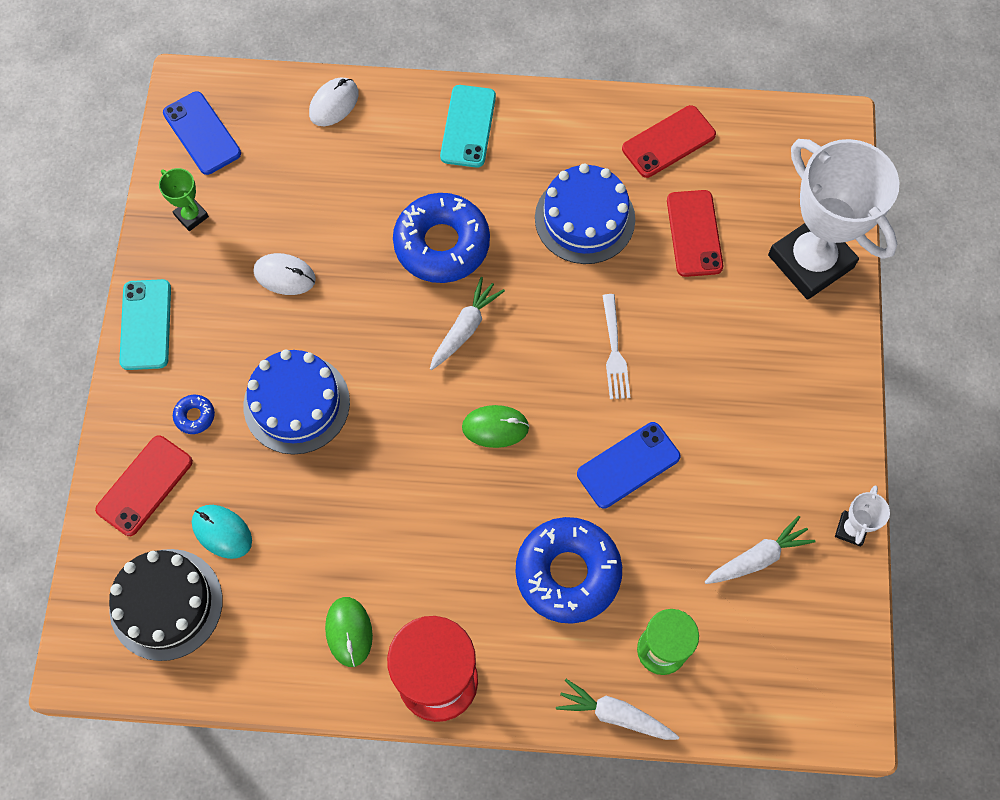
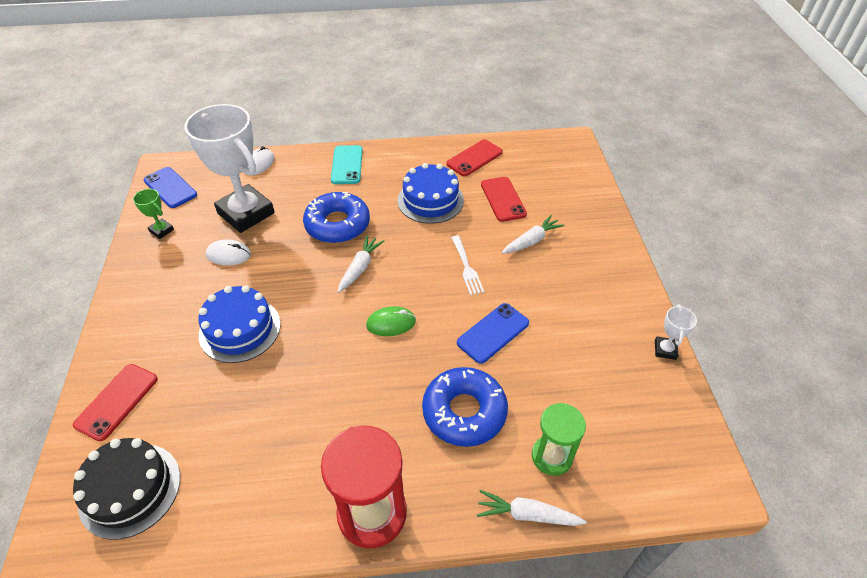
camera: 10 degrees left, 20 degrees down
turquoise phone [119,279,171,370] -> none
blue donut [173,395,215,434] -> none
turquoise mouse [192,505,252,559] -> none
green mouse [325,597,373,667] -> none
white carrot [705,516,816,584] -> white carrot moved to [502,215,565,254]
white trophy [768,139,900,300] -> white trophy moved to [184,104,275,233]

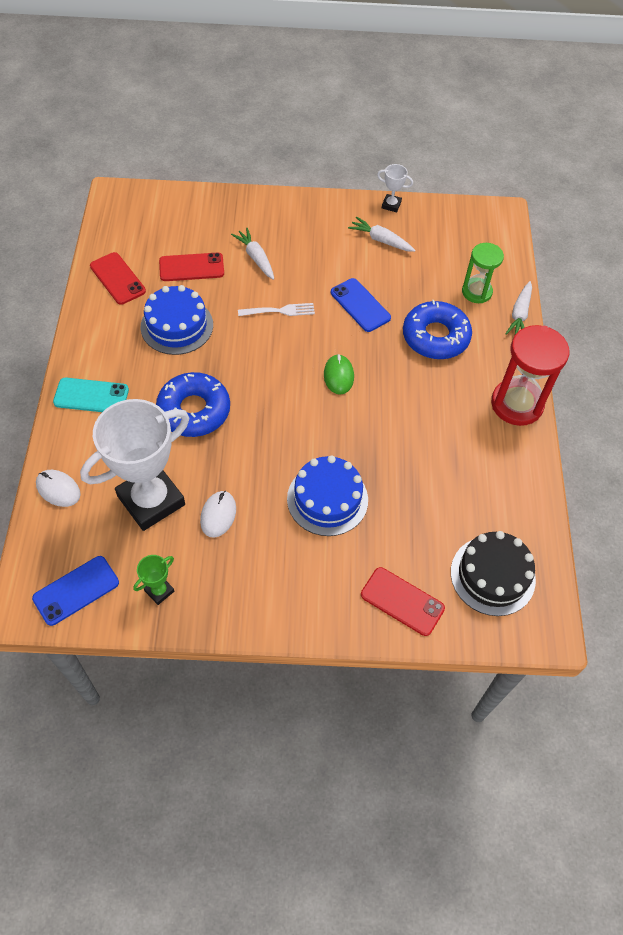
camera: 85 degrees left, 10 degrees up
white carrot [338,235,384,293] -> white carrot moved to [348,217,416,252]

